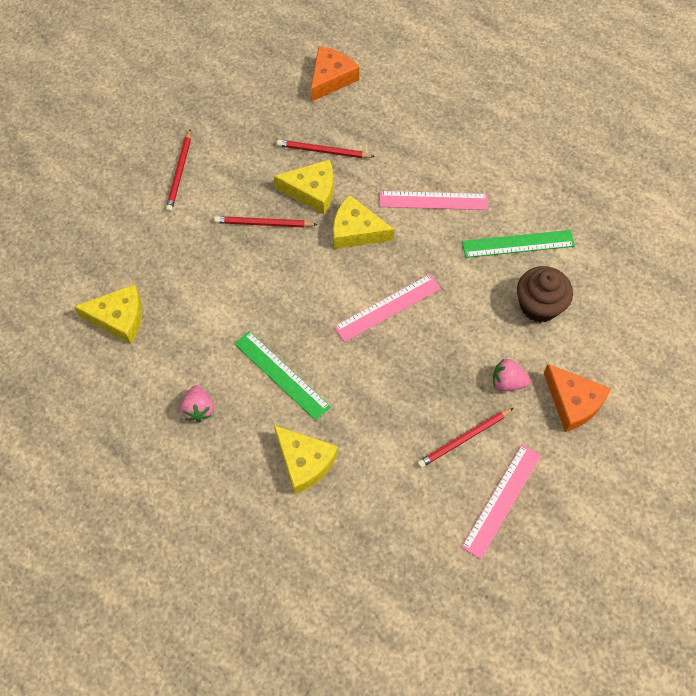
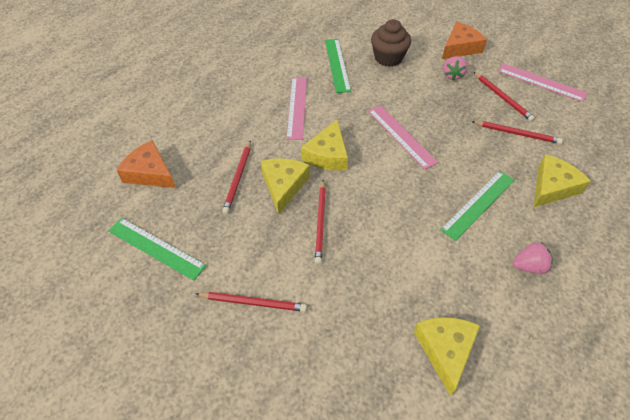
camera: 90 degrees left, 10 degrees down
none -> green ruler [109,218,206,281]
none -> red pencil [471,121,563,144]

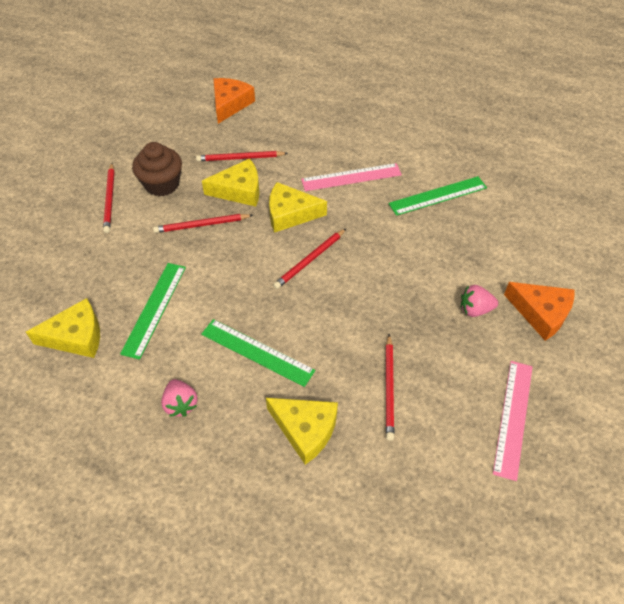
camera: 75 degrees right, 0 degrees up
green ruler [109,218,206,281] -> green ruler moved to [120,263,186,360]
pink ruler [368,105,438,170] -> none
brown cupcake [371,19,411,67] -> brown cupcake moved to [132,142,182,196]
red pencil [474,72,535,121] -> red pencil moved to [273,229,346,289]

